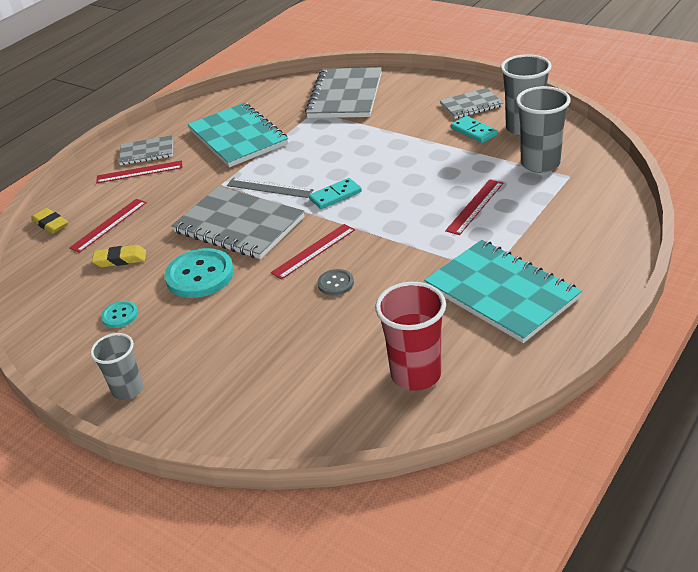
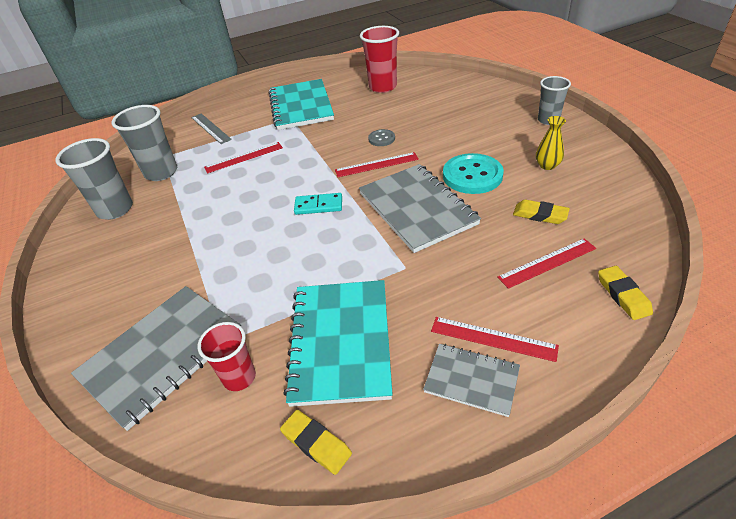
camera: 150 degrees left, 5 degrees up
turquoise button [101,301,138,328] -> yellow vase [536,116,566,170]
grey ruler [227,178,314,198] -> grey ruler moved to [191,113,232,144]
grey notebook [440,88,503,119] -> none
turquoise domino [451,116,498,143] -> none
none -> red cup [198,322,256,391]
none -> yellow eraser [280,410,352,475]

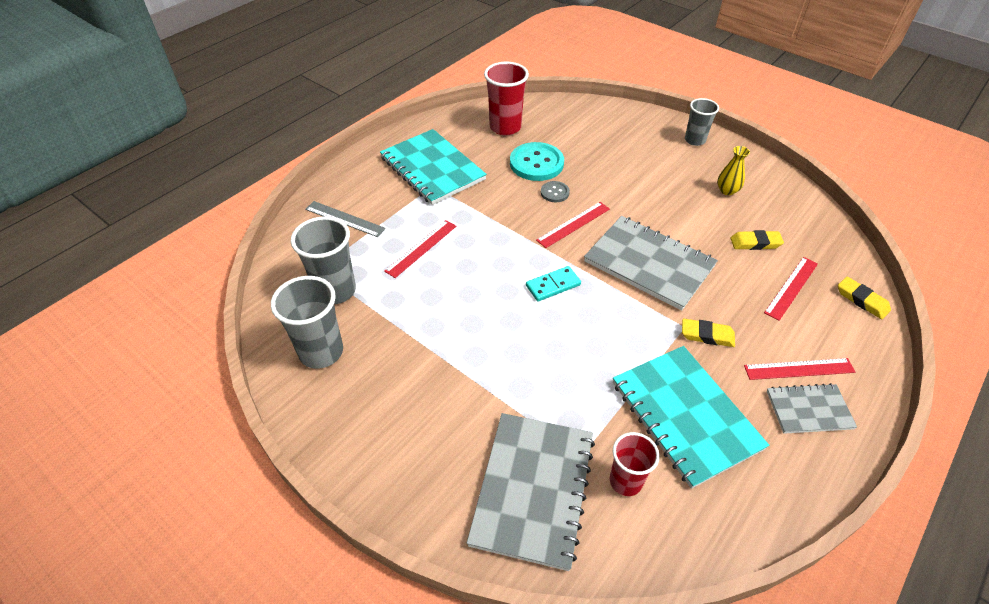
camera: 30 degrees left, 5 degrees up
yellow eraser [280,410,352,475] -> yellow eraser moved to [682,319,735,347]
turquoise button [443,153,504,194] -> turquoise button moved to [510,142,564,181]

